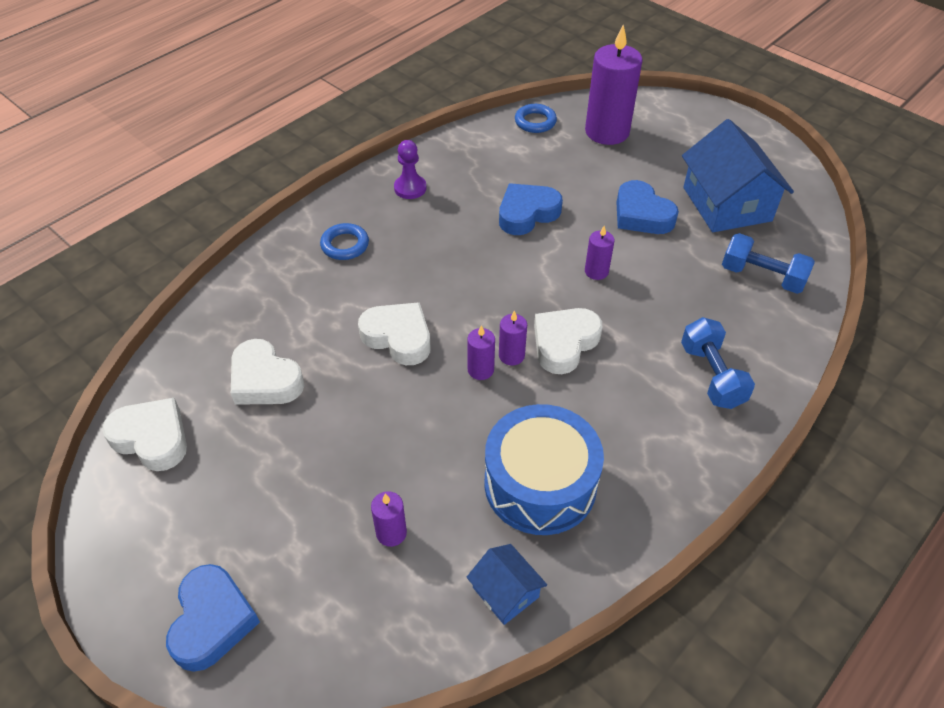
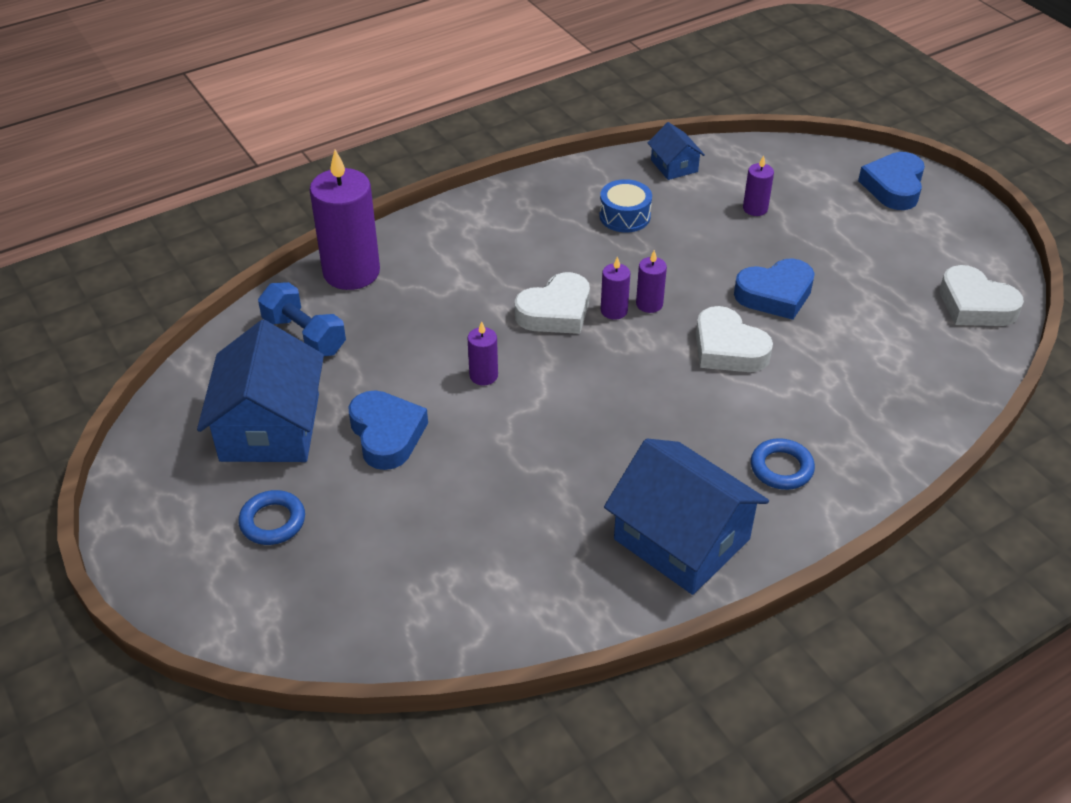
camera: 165 degrees left, 5 degrees down
white heart [231,339,305,405] -> none
purple pawn [394,140,426,199] -> blue house [604,439,769,595]
blue drum [484,404,604,535] -> blue drum [599,179,652,233], size x0.53
blue heart [499,183,563,235] -> blue heart moved to [734,258,815,320]
blue ring [515,104,557,133] -> blue ring moved to [238,490,305,545]
purple candle [585,24,643,145] -> purple candle moved to [310,150,380,290]
blue dumbbell [681,317,755,409] -> none

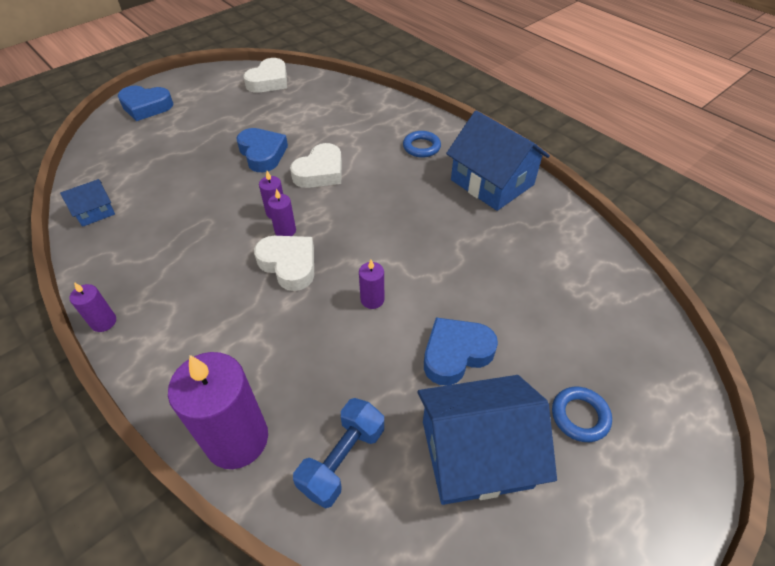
camera: 100 degrees left, 5 degrees up
blue drum [599,179,652,233] -> none
blue house [604,439,769,595] -> blue house turned 75 degrees counterclockwise [446,111,550,211]
purple candle [743,155,774,216] -> purple candle moved to [70,282,116,332]

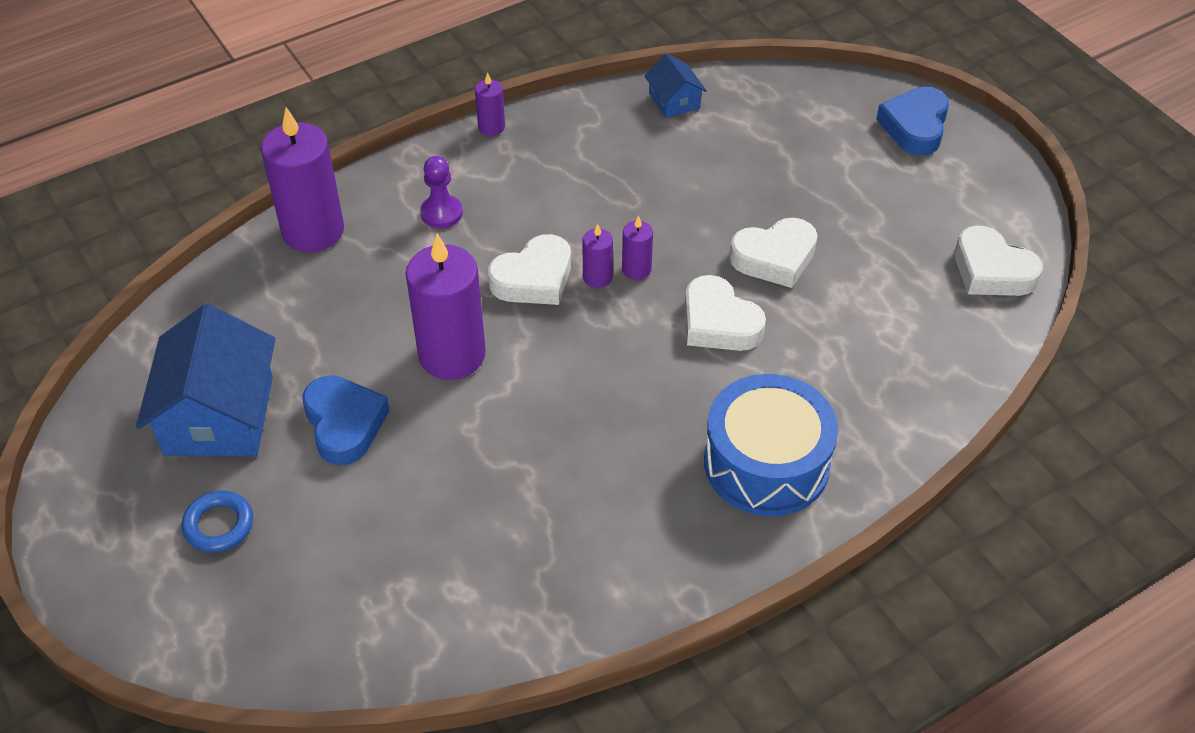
camera: 100 degrees right, 0 degrees up
blue heart [237,128,288,172] -> white heart [729,218,818,288]
blue dumbbell [293,398,384,509] -> none
purple candle [359,260,384,309] -> purple candle [406,234,486,380], size x2.17
blue ring [403,131,441,158] -> blue drum [704,374,838,516]
blue house [446,111,550,211] -> none
none -> purple pawn [420,156,463,228]

